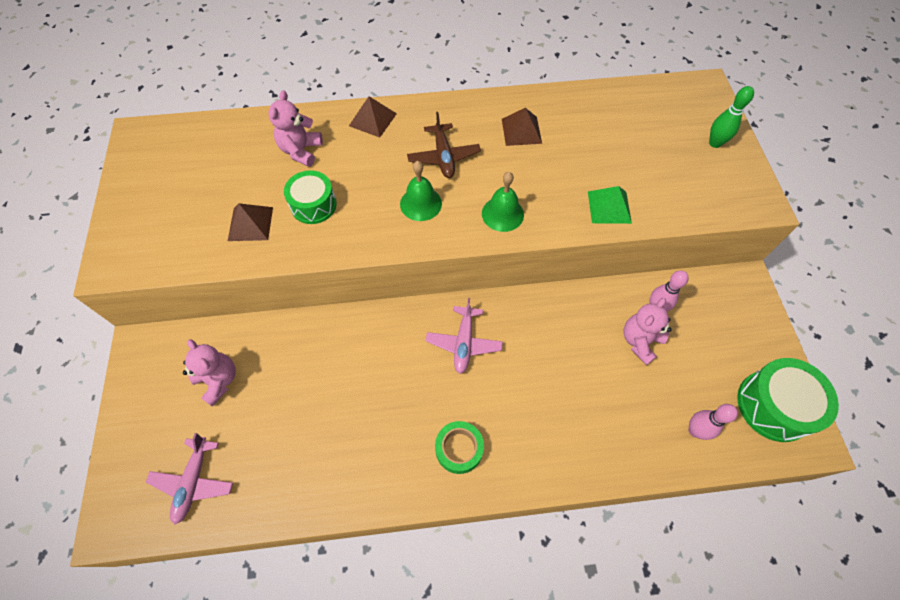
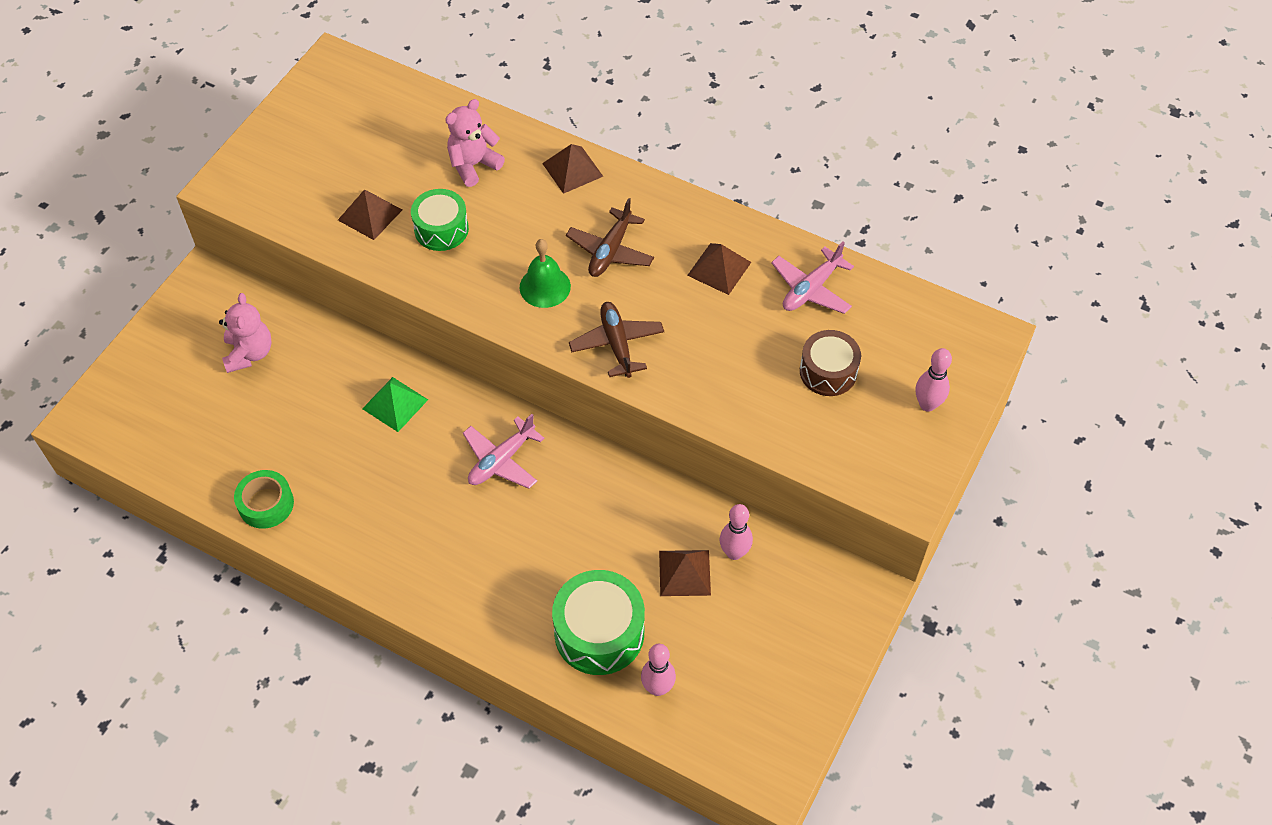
camera: 35 degrees right, 5 degrees down
pink plane [146,433,233,525] -> pink plane moved to [771,242,854,314]
green tape [435,421,484,474] -> green tape moved to [234,470,294,529]
green bell [482,172,524,232] -> brown plane [569,302,664,378]
green pyramid [588,186,632,224] -> green pyramid moved to [362,377,428,432]
pink teddy bear [623,298,672,365] -> brown pyramid [659,550,711,596]
green bowling pin [709,86,754,148] -> pink bowling pin [916,348,952,412]
green drum [737,358,839,442] -> green drum moved to [552,570,645,675]
none -> brown drum [800,330,861,396]

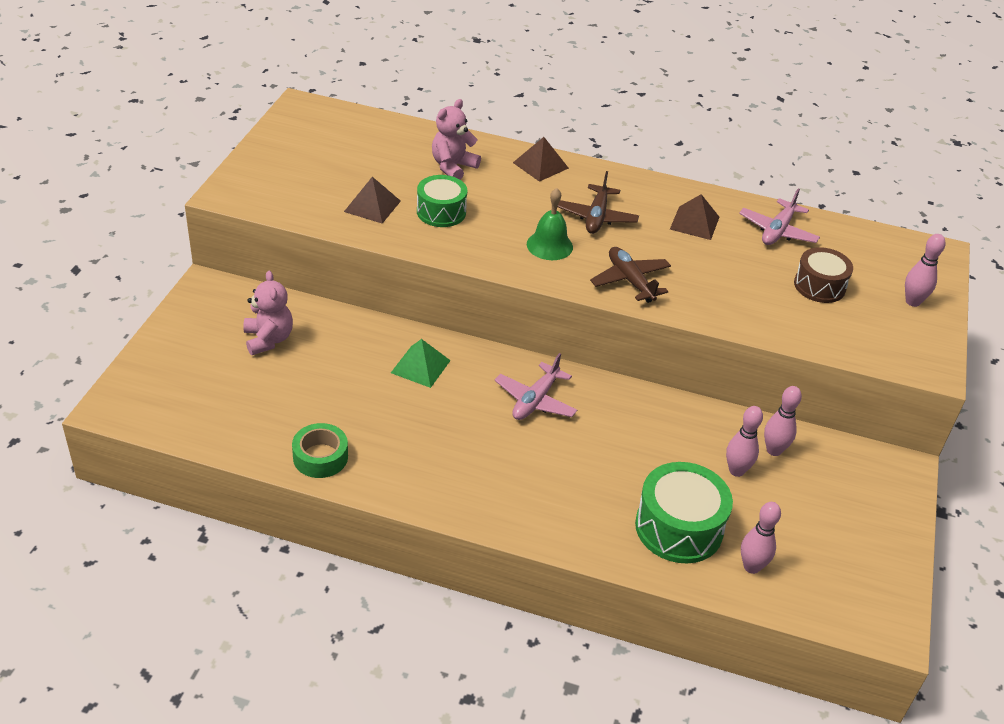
camera: 15 degrees left, 15 degrees down
brown pyramid [659,550,711,596] -> pink bowling pin [726,406,763,477]

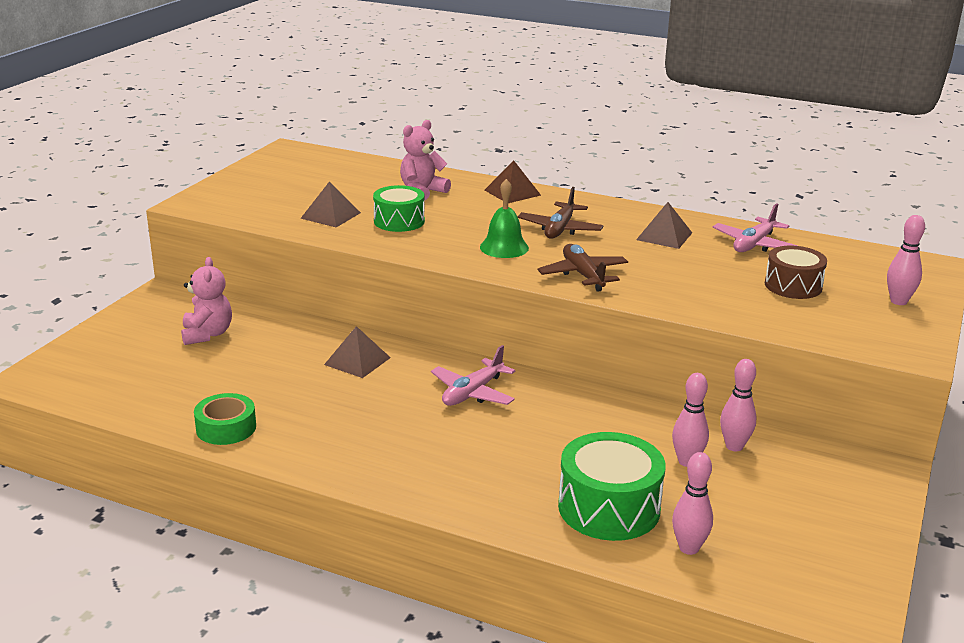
camera: 10 degrees right, 15 degrees down
green pyramid [391,339,451,388] -> brown pyramid [324,326,391,378]

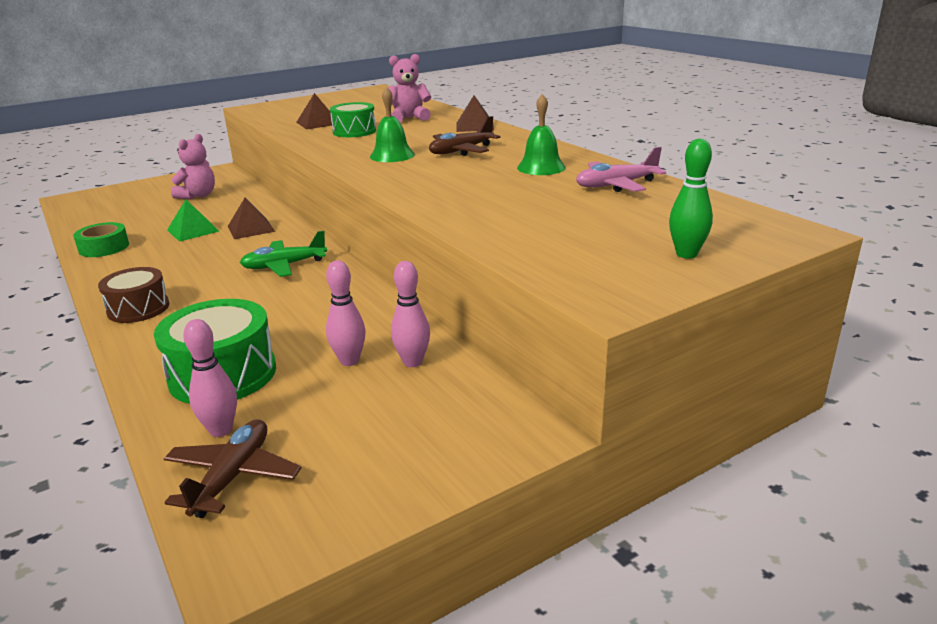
camera: 35 degrees right, 0 degrees up
pink plane [431,345,515,406] -> green plane [240,231,327,277]
brown plane [538,244,628,292] -> brown plane moved to [163,419,302,518]
brown pyramid [636,202,692,249] -> green bell [517,94,566,175]
brown drum [765,246,827,299] -> brown drum moved to [98,267,170,323]
pink bowling pin [887,215,925,305] -> green bowling pin [669,138,713,259]
none -> green pyramid [167,199,219,242]

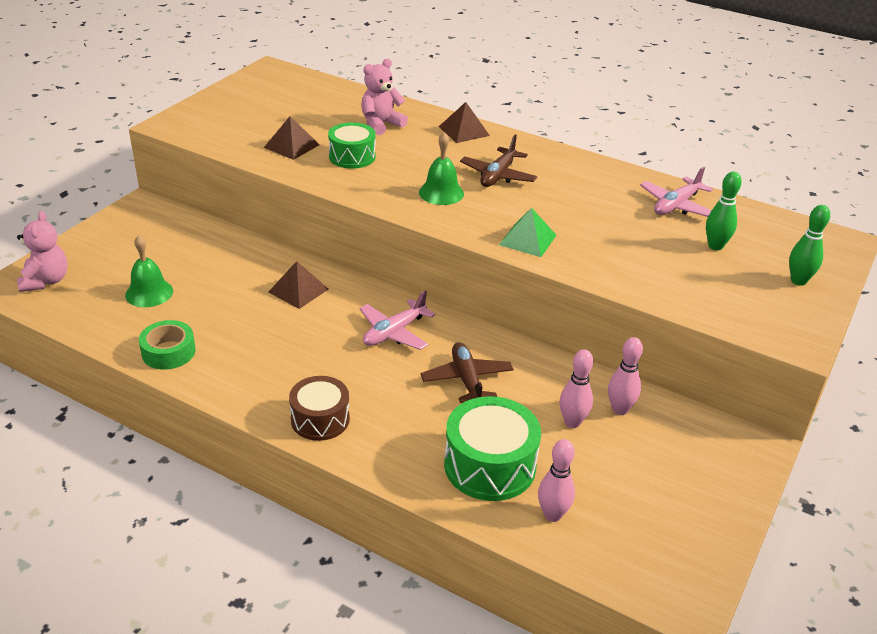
camera: 30 degrees left, 10 degrees up
brown plane [163,419,302,518] -> brown plane moved to [421,342,514,403]
green pyramid [167,199,219,242] -> green pyramid moved to [499,208,557,257]
pink teddy bear [171,134,215,199] -> pink teddy bear moved to [17,211,68,292]
green plane [240,231,327,277] -> pink plane [359,290,435,350]
green bell [517,94,566,175] -> green bell moved to [125,235,173,307]
none -> green bowling pin [706,172,742,250]

